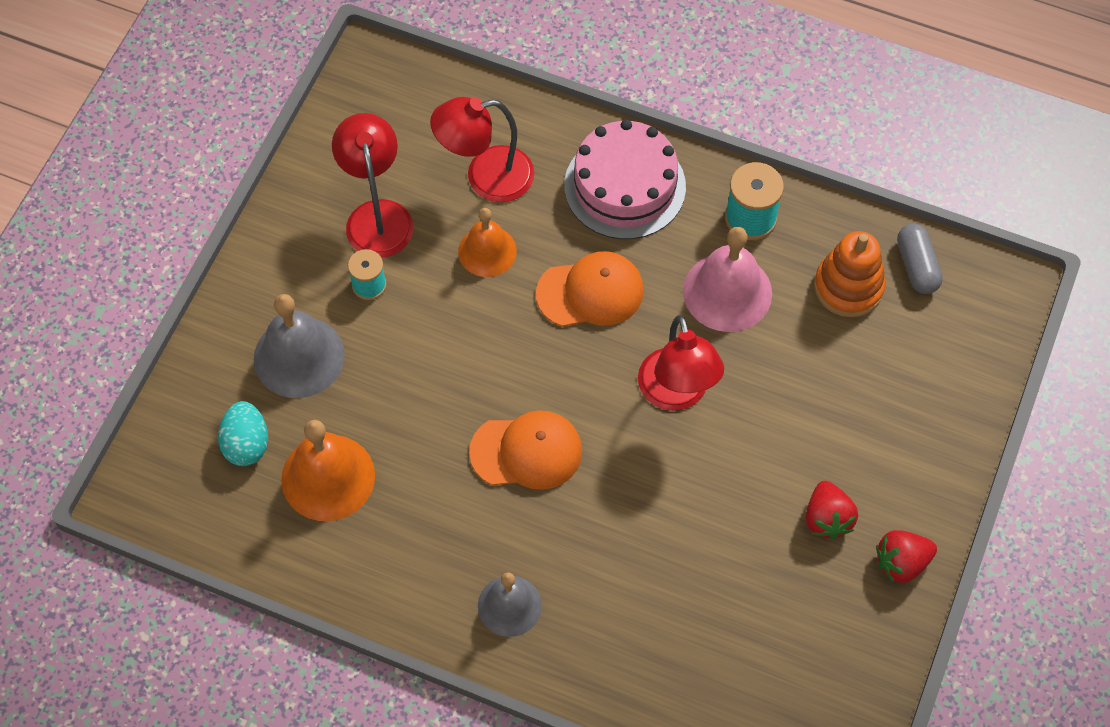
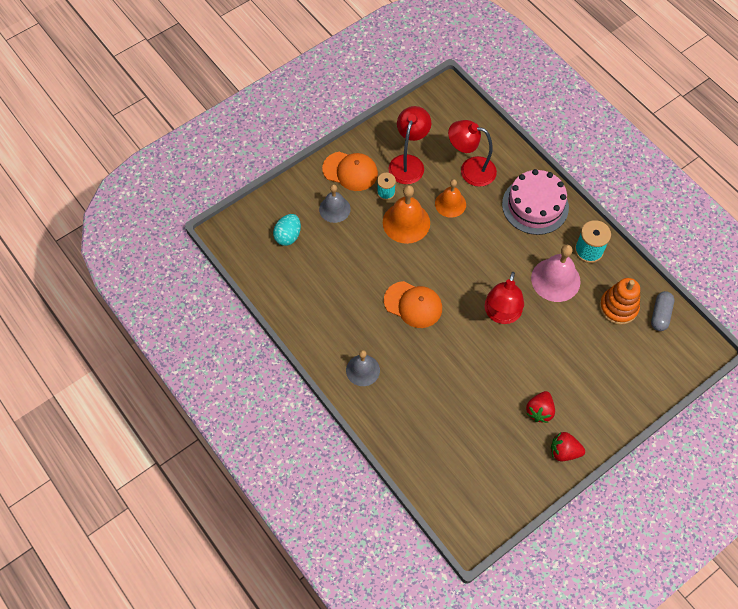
camera: 30 degrees right, 0 degrees up
grey bell [254,294,345,398] -> grey bell [319,184,351,223], size x0.66
orange bell [281,420,375,521] -> orange bell moved to [383,185,430,244]
orange cap [536,251,644,327] -> orange cap moved to [322,152,378,191]

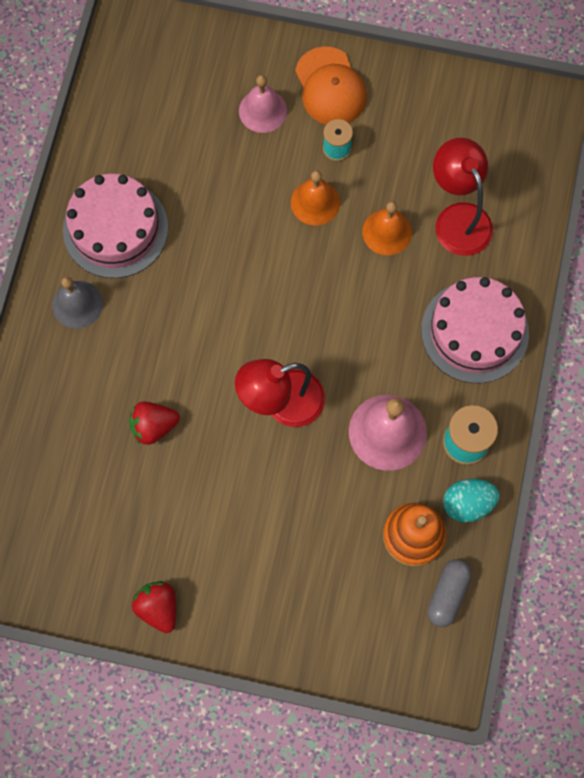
camera: 50 degrees right, 10 degrees up
turquoise egg [273,214,301,246] -> turquoise egg moved to [443,479,500,522]
grey bell [319,184,351,223] -> pink bell [239,75,287,133]
orange bell [383,185,430,244] -> orange bell [291,170,340,226], size x0.66
orange cap [384,281,442,328] -> none
red lamp [388,106,431,184] -> none
red strawberry [526,391,555,423] -> red strawberry moved to [129,401,180,445]
grey capsule [651,291,674,331] -> grey capsule turned 45 degrees counterclockwise [427,559,472,627]
none -> pink cake [63,174,168,278]

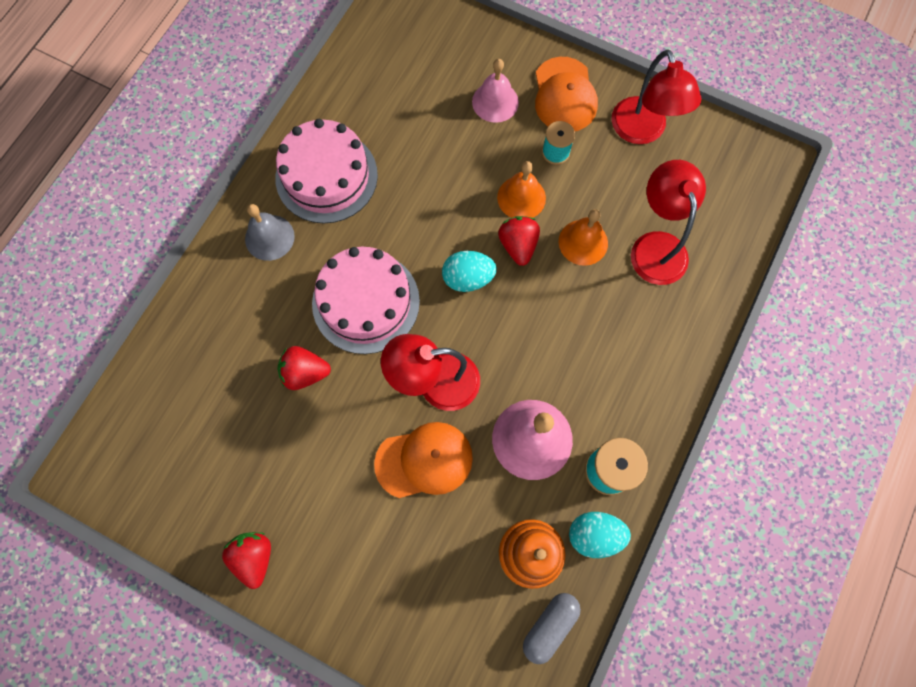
camera: 15 degrees right, 0 degrees up
pink cake [421,277,529,383] -> pink cake moved to [312,247,420,354]
none -> orange cap [374,422,473,498]
none -> turquoise egg [442,251,497,292]
none -> red strawberry [498,216,540,266]
none -> red lamp [612,49,702,144]

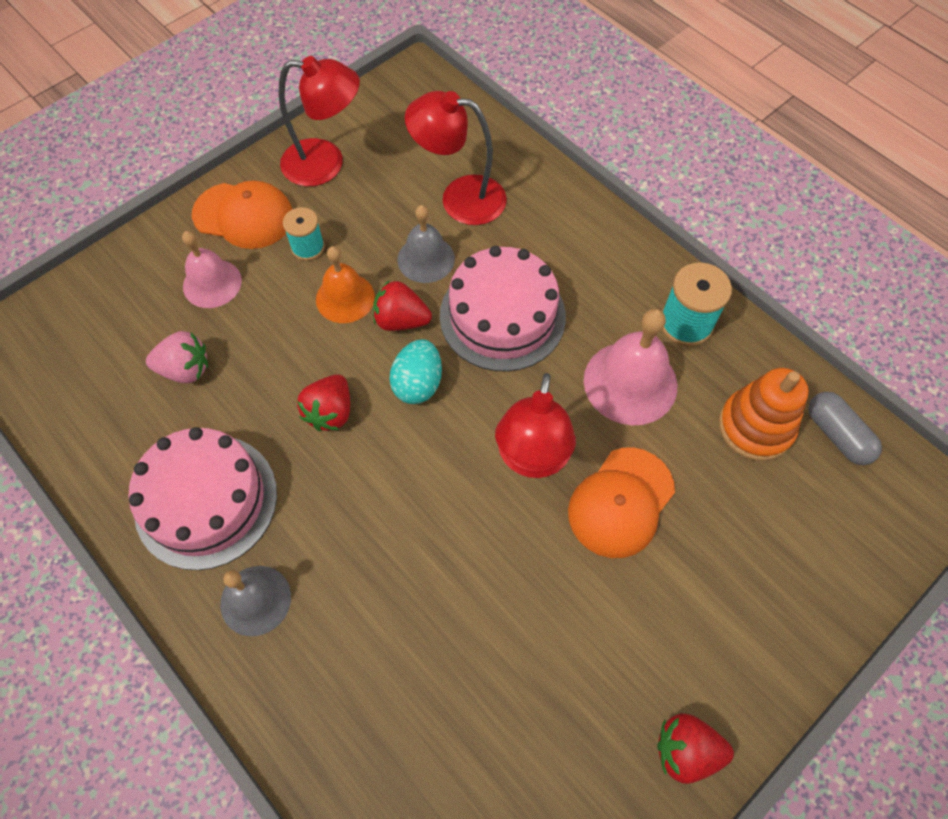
camera: 70 degrees left, 10 degrees down
red strawberry [278,346,331,390] -> red strawberry moved to [297,374,350,431]
pink cake [312,247,420,354] -> pink cake moved to [440,246,566,372]
orange cap [374,422,473,498] -> orange cap turned 150 degrees counterclockwise [568,447,675,558]
orange bell [559,209,608,266] -> grey bell [397,205,455,283]
turquoise egg [569,512,631,558] -> none
none -> pink strawberry [146,331,208,383]

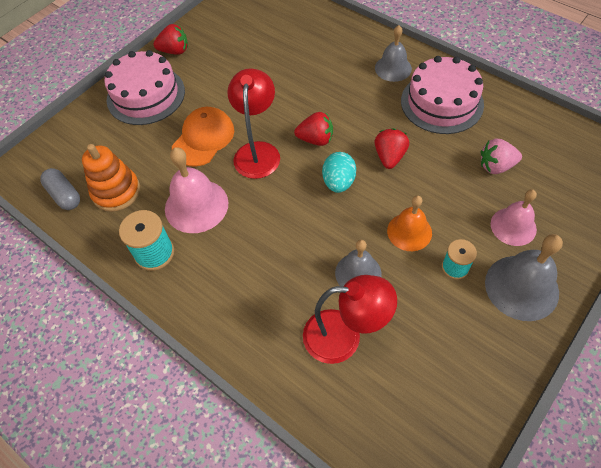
camera: 175 degrees right, 5 degrees down
orange cap [192,181,292,249] -> grey bell [485,234,563,321]
red lamp [279,56,360,187] -> none
red strawberry [373,281,432,331] -> red strawberry moved to [294,112,333,146]
pink cake [440,246,566,372] -> pink cake moved to [104,50,185,125]

